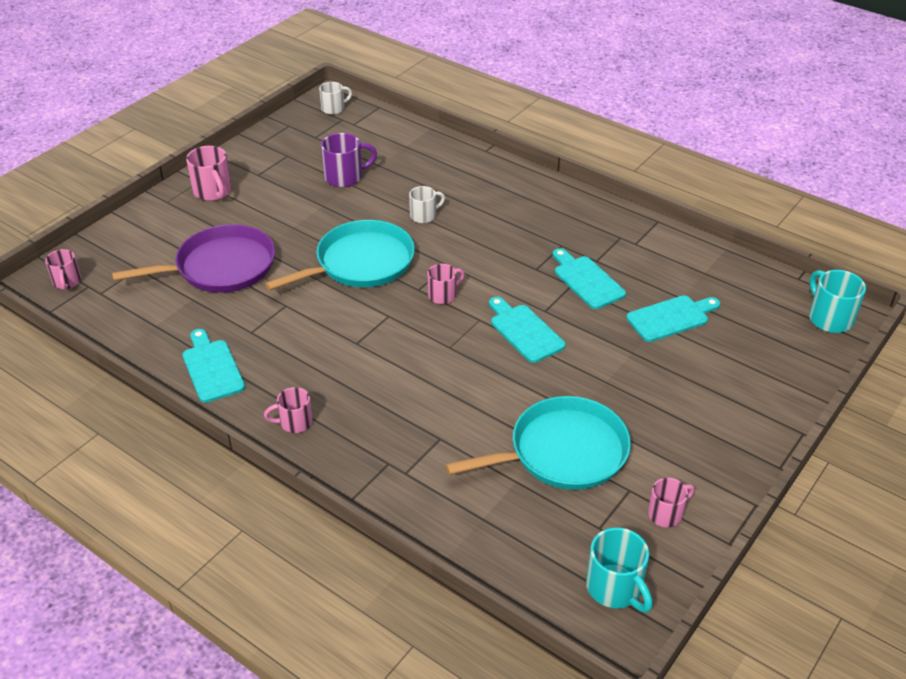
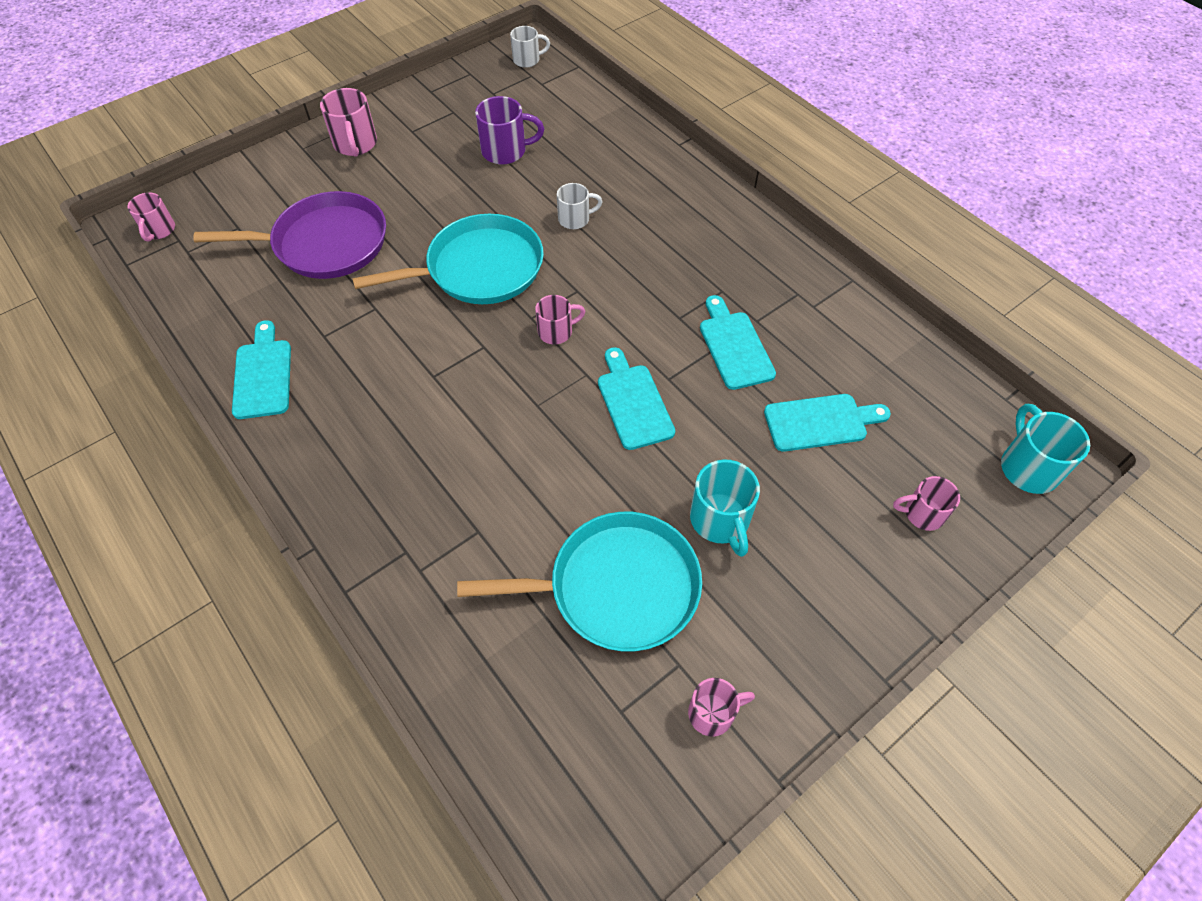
camera: 15 degrees right, 15 degrees up
pink mug [264,387,313,433] -> pink mug moved to [893,476,960,531]
turquoise mug [586,527,653,613] -> turquoise mug moved to [690,459,760,557]

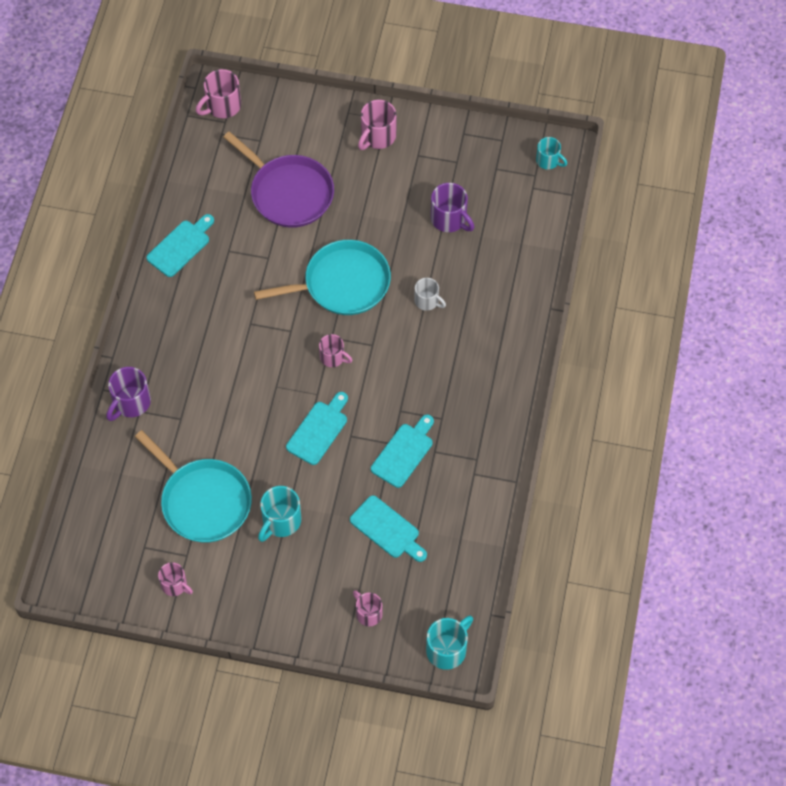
camera: 50 degrees right, 5 degrees up
pink mug [127,192,175,242] -> pink mug [196,69,241,118], size x1.52
turquoise pan [352,214,544,304] -> turquoise pan turned 45 degrees counterclockwise [254,240,391,315]
white mug [510,26,550,68] -> turquoise mug [536,137,567,169]
none -> purple mug [106,367,151,421]

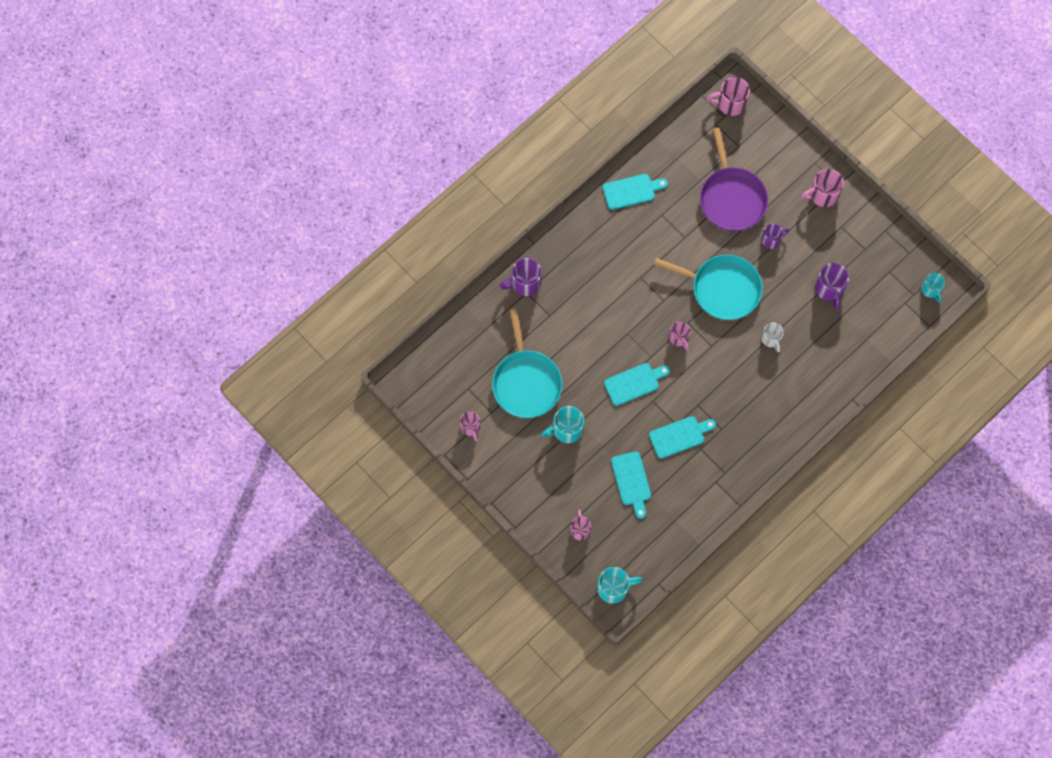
camera: 35 degrees right, 10 degrees up
none -> purple mug [761,224,789,249]

